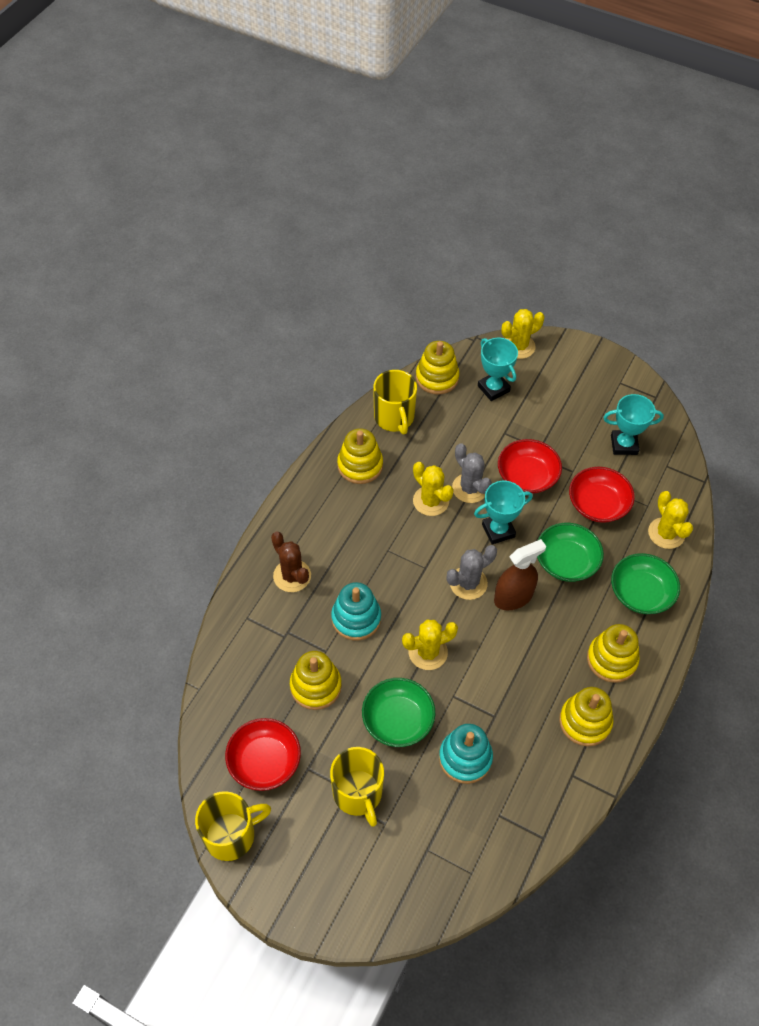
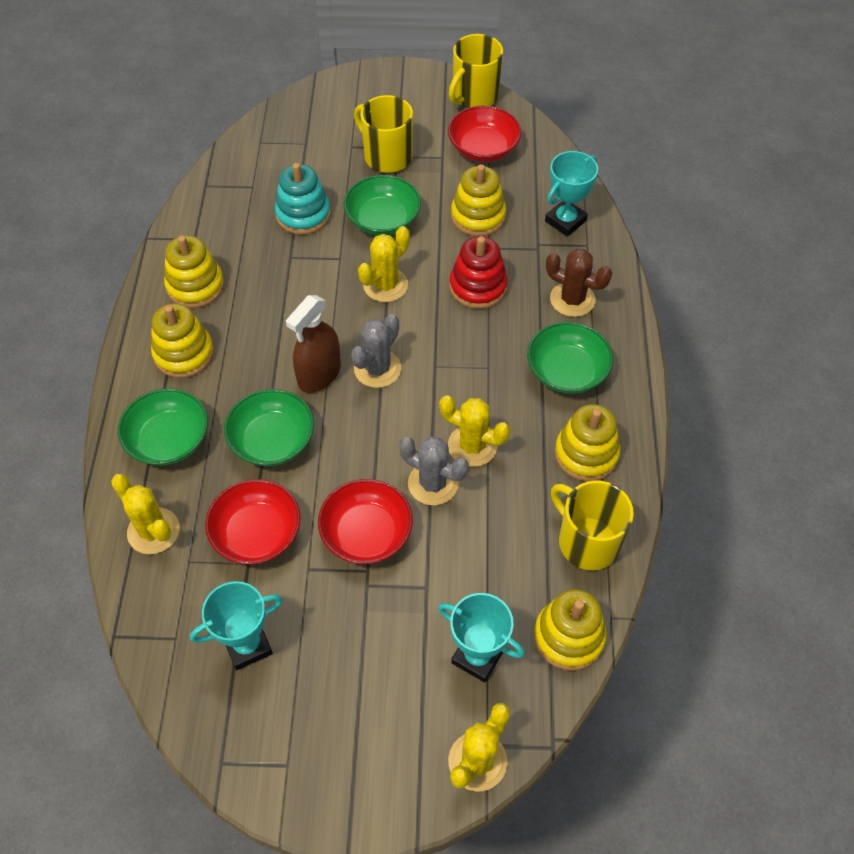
camera: 155 degrees right, 0 degrees up
turquoise stacking toy [331,582,381,640] -> red stacking toy [450,236,508,309]
turquoise trophy [474,481,533,545] -> turquoise trophy moved to [545,151,598,236]
none -> green bowl [527,322,613,394]

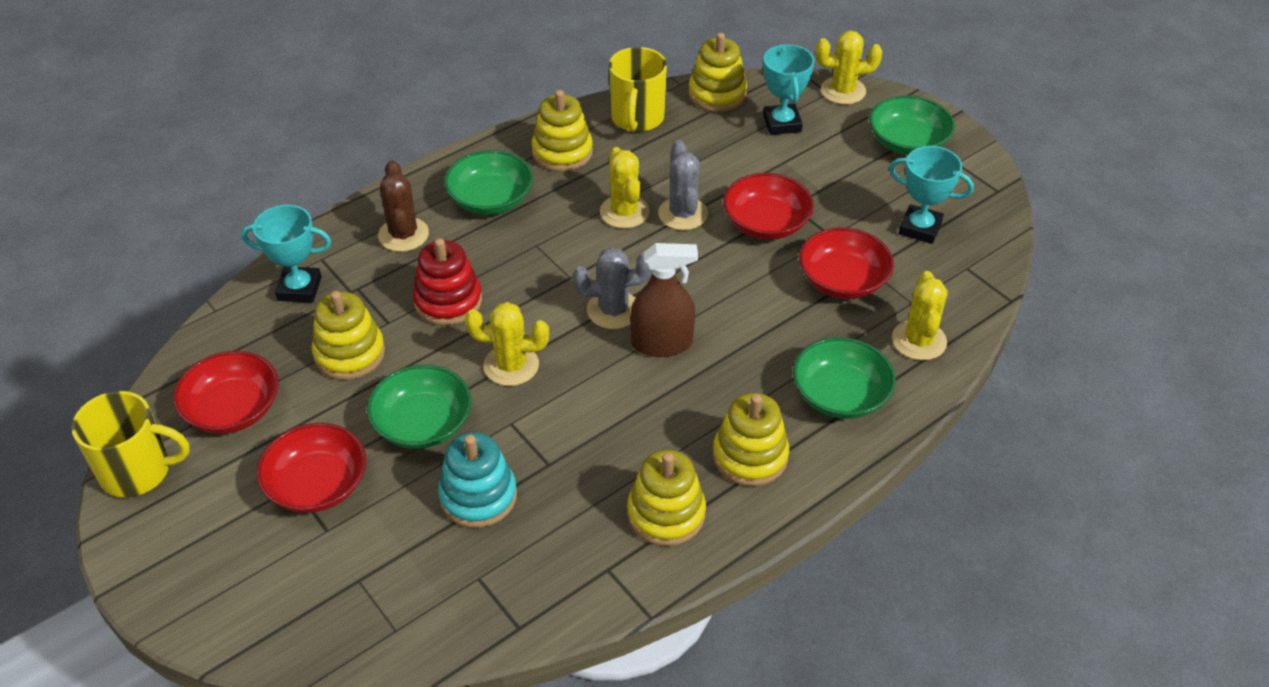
camera: 130 degrees left, 10 degrees down
green bowl [224,389,314,466] -> green bowl moved to [869,95,955,155]
yellow mug [354,95,413,173] -> red bowl [256,423,366,513]

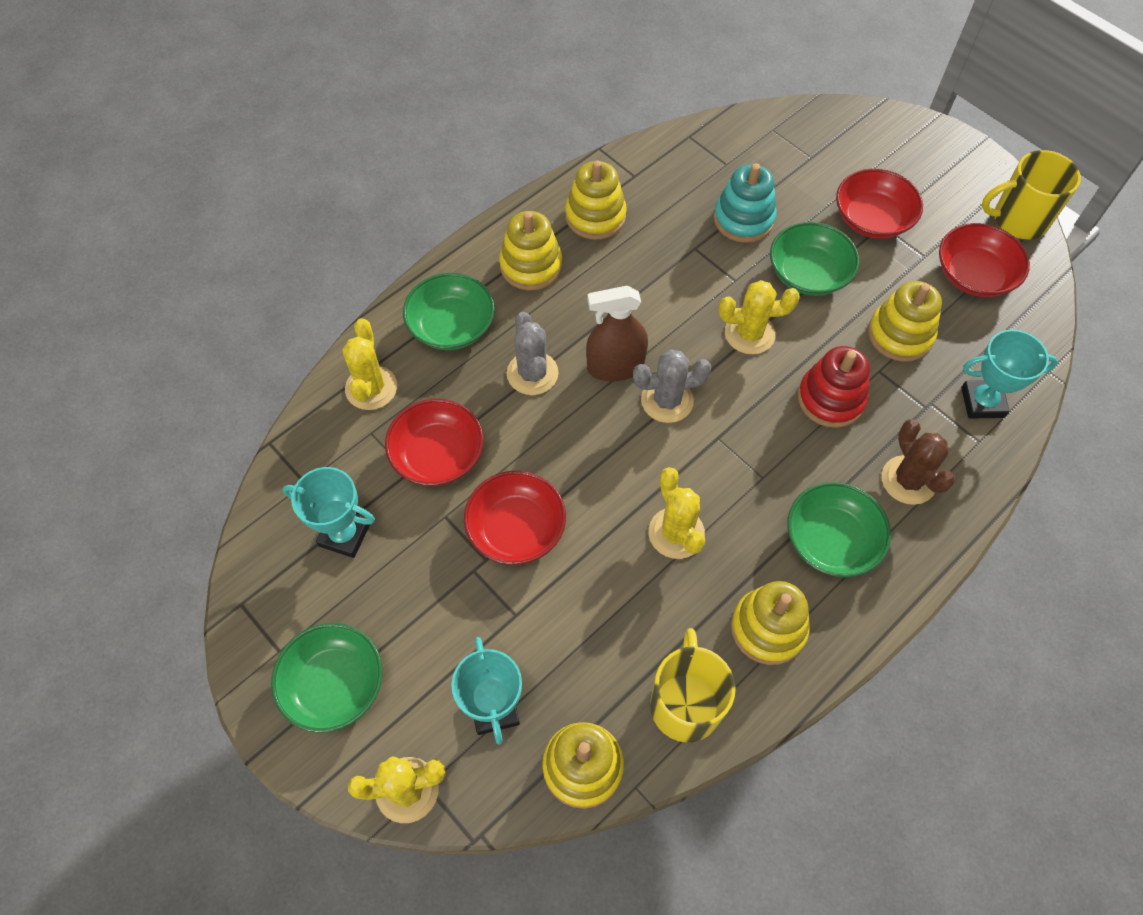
camera: 175 degrees right, 15 degrees up
grey cactus [658,140,708,230] -> grey cactus moved to [507,311,559,395]

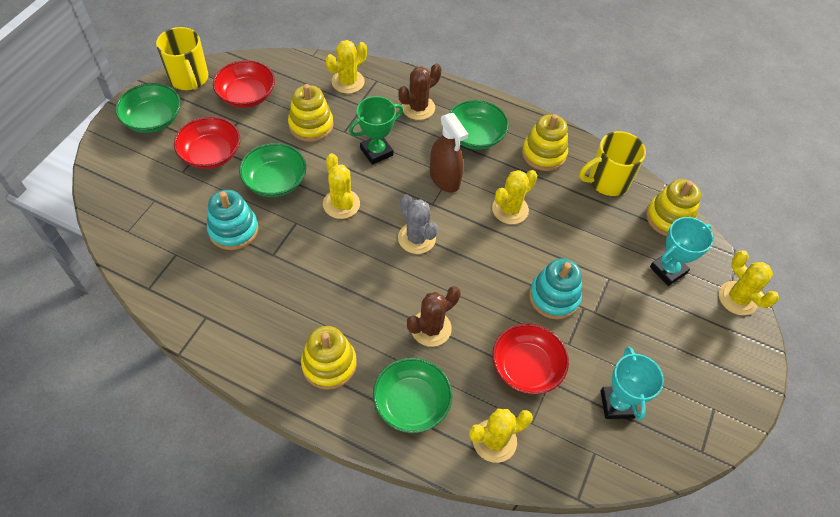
camera: 115 degrees left, 5 degrees down
green bowl [271,623,383,733] -> green bowl moved to [115,83,181,133]
red bowl [464,471,566,565] -> turquoise stacking toy [529,258,582,319]
grey cactus [507,311,559,395] -> brown cactus [407,286,461,347]
yellow stacking toy [565,160,627,240] -> none
brown spray bottle [586,286,648,382] -> brown spray bottle moved to [430,113,468,192]
red stacking toy [798,346,870,428] -> green trophy [349,96,403,165]
turquoise trophy [961,330,1058,419] -> yellow cactus [326,40,367,94]

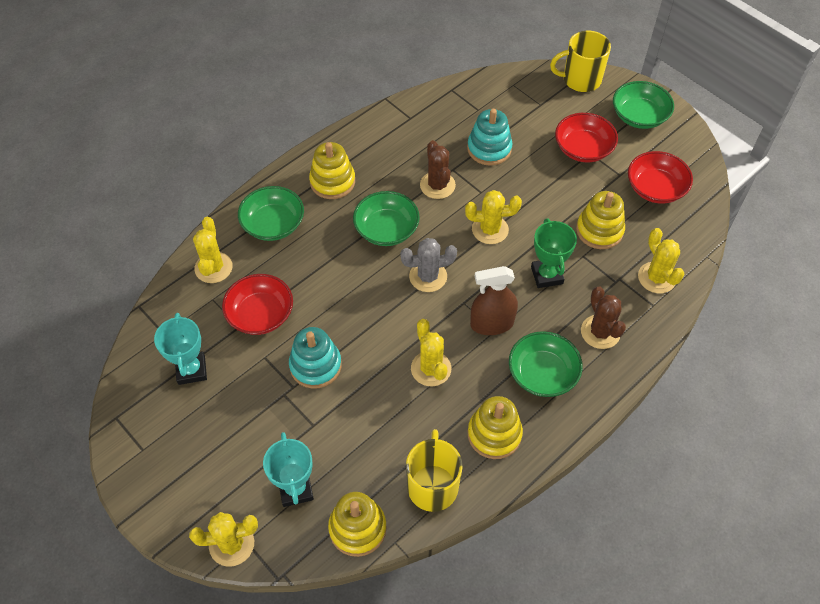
camera: 115 degrees right, 0 degrees up
yellow mug [156,27,208,90] -> yellow mug moved to [550,31,611,92]
green bowl [239,143,306,197] -> green bowl moved to [353,191,420,246]
brown cactus [407,286,461,347] -> brown cactus moved to [420,140,456,199]
turquoise trophy [600,347,664,420] -> turquoise trophy turned 60 degrees clockwise [154,313,207,385]

